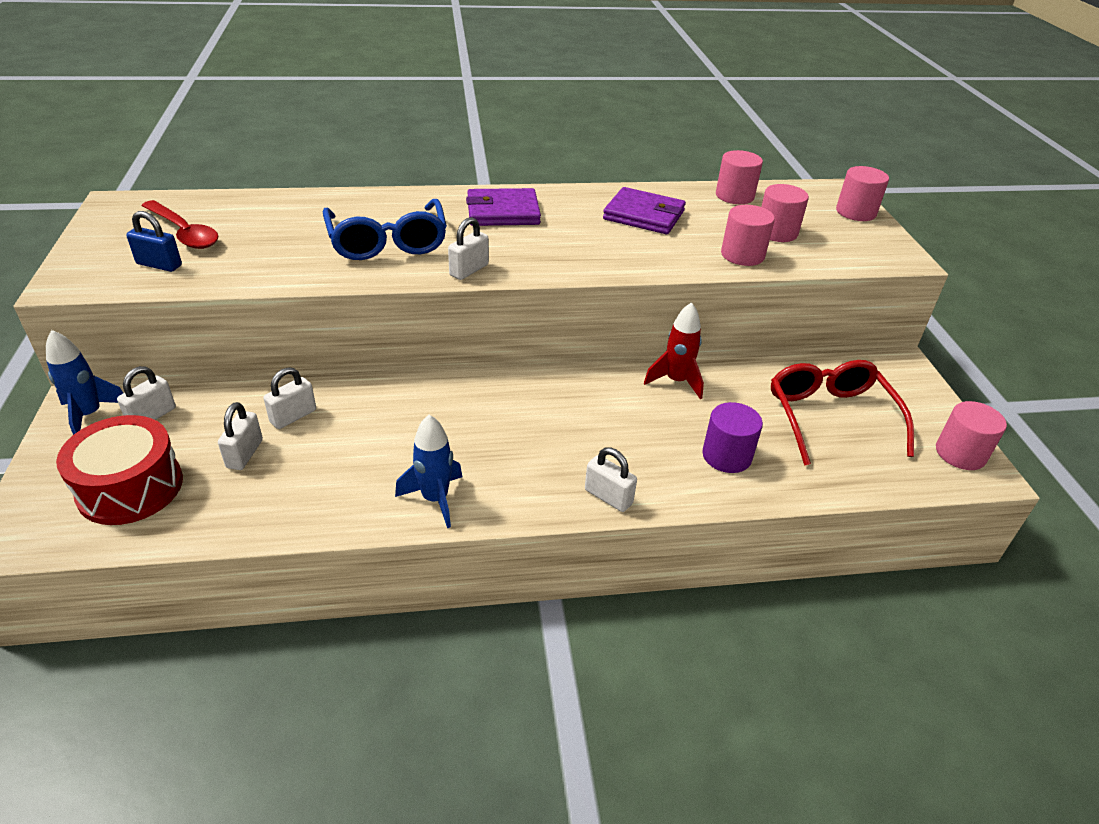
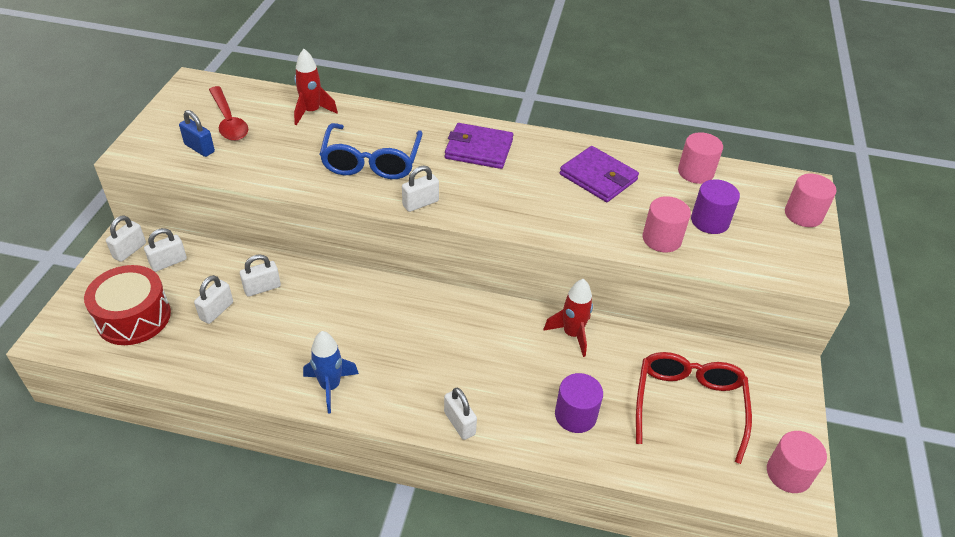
camera: 20 degrees right, 5 degrees up
blue rocket [46,330,123,435] -> white padlock [106,215,146,262]
pink cylinder [761,184,809,242] -> purple cylinder [691,179,740,234]
none -> red rocket [294,49,338,126]

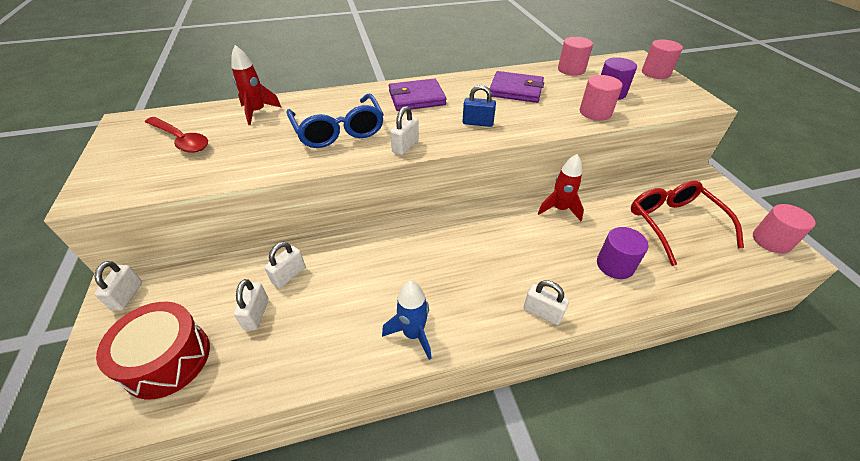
camera: 25 degrees left, 0 degrees up
white padlock [144,228,187,272] -> none
blue padlock [179,110,215,157] -> blue padlock moved to [463,85,496,127]

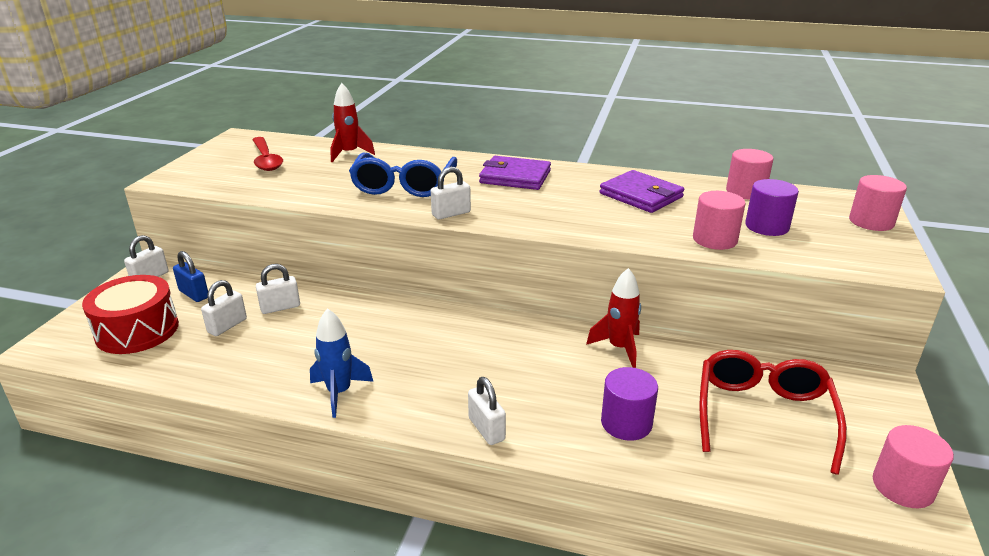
camera: 30 degrees right, 15 degrees down
blue padlock [463,85,496,127] -> blue padlock moved to [173,251,208,302]

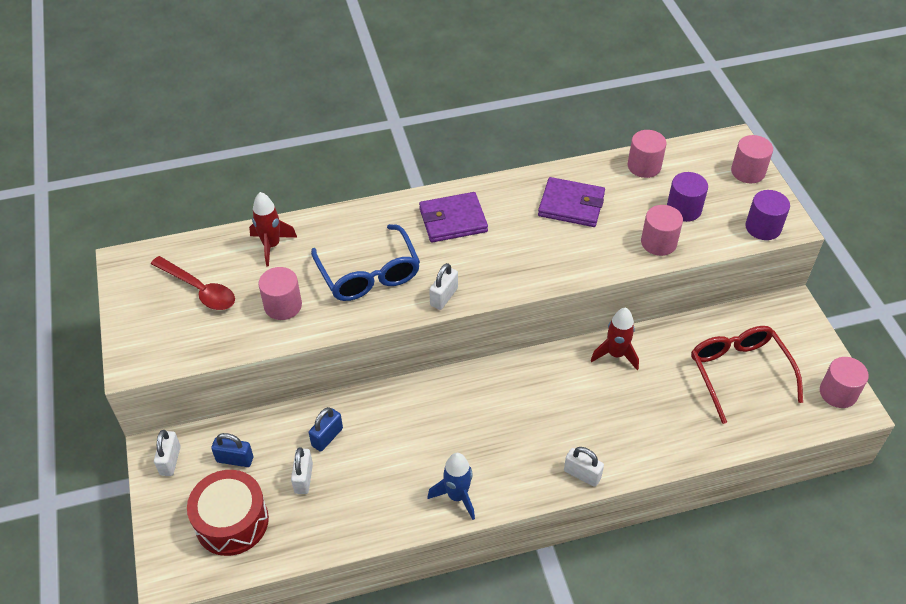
camera: 30 degrees left, 20 degrees up
white padlock [256,264,300,314] -> blue padlock [309,407,343,452]
purple cylinder [601,367,658,441] -> purple cylinder moved to [745,190,790,240]
none -> pink cylinder [258,267,302,320]

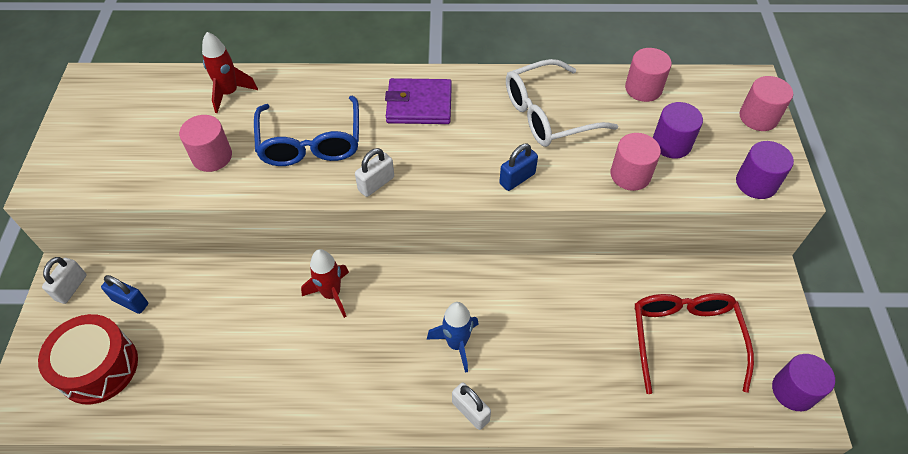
camera: 15 degrees right, 5 degrees up
red spoon [151,256,235,310] -> none
white padlock [291,447,313,494] -> none
blue padlock [309,407,343,452] -> blue padlock moved to [499,144,538,191]
blue rocket [428,453,475,520] -> blue rocket moved to [427,302,479,373]
purple wallet [538,177,605,227] -> white glasses [506,59,618,147]
red rocket [591,308,639,370] -> red rocket moved to [301,249,349,318]
pink cylinder [820,357,869,408] -> purple cylinder [772,354,835,411]

